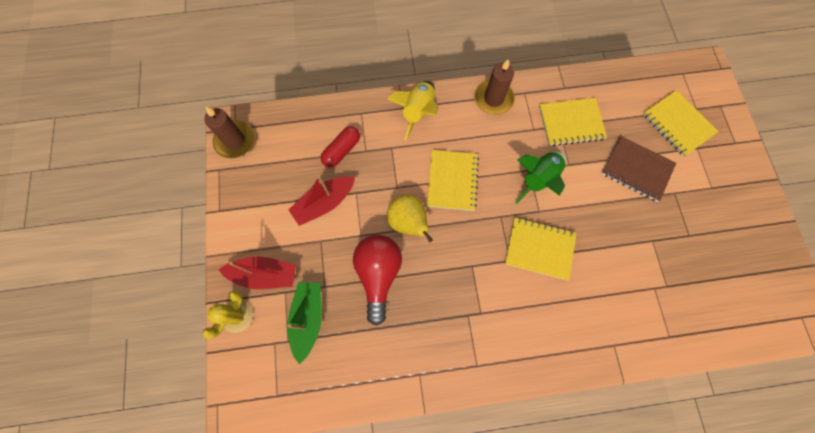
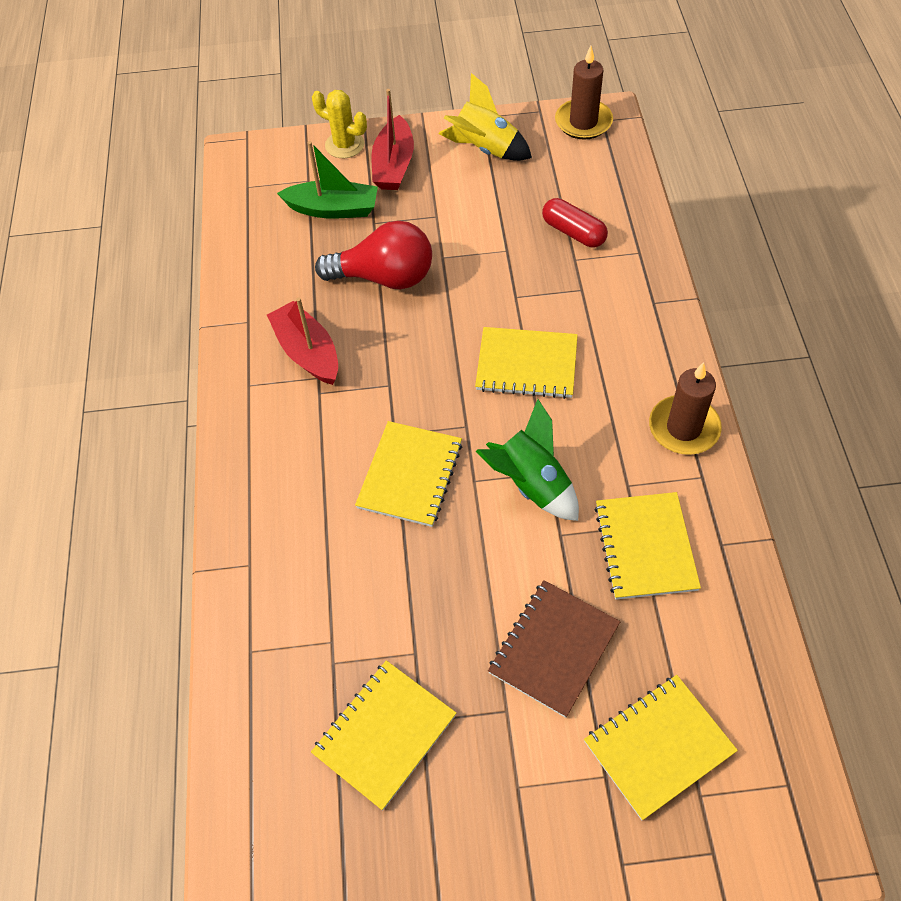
camera: 95 degrees right, 15 degrees down
red boat [288,175,355,226] -> red boat moved to [267,297,338,385]
yellow pear [387,195,433,242] -> none
yellow rocket [388,81,438,140] -> yellow rocket moved to [439,73,532,161]
none -> yellow notebook [311,660,456,811]

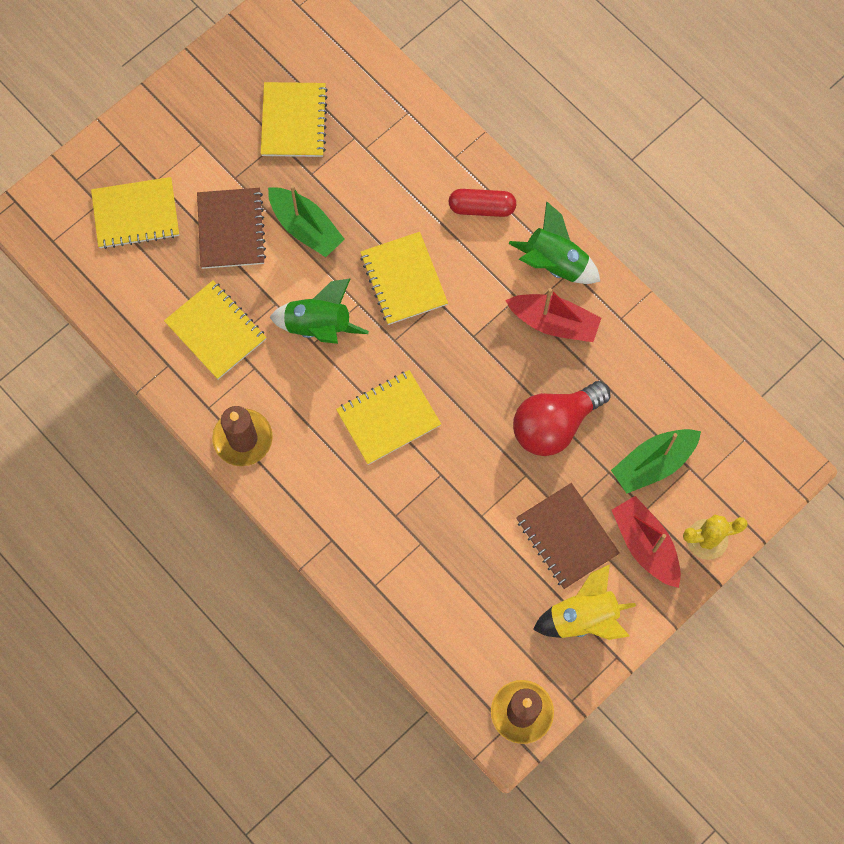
camera: 140 degrees right, 15 degrees up
red capsule [542,198,608,247] -> red capsule moved to [449,189,516,217]
yellow notebook [584,675,738,820] -> yellow notebook turned 60 degrees clockwise [91,177,179,249]
none -> green boat [268,185,345,257]
none -> green rocket [509,201,600,284]
none -> brown notebook [516,483,620,589]

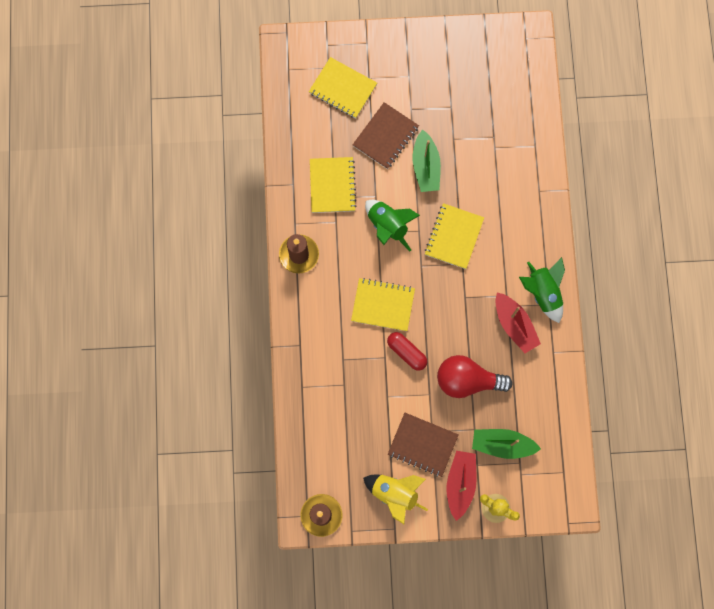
camera: 40 degrees right, 5 degrees up
yellow notebook [261,82,328,157] -> none
red capsule [449,189,516,217] -> red capsule moved to [387,332,427,371]
brown notebook [516,483,620,589] -> brown notebook turned 75 degrees counterclockwise [388,413,459,477]

